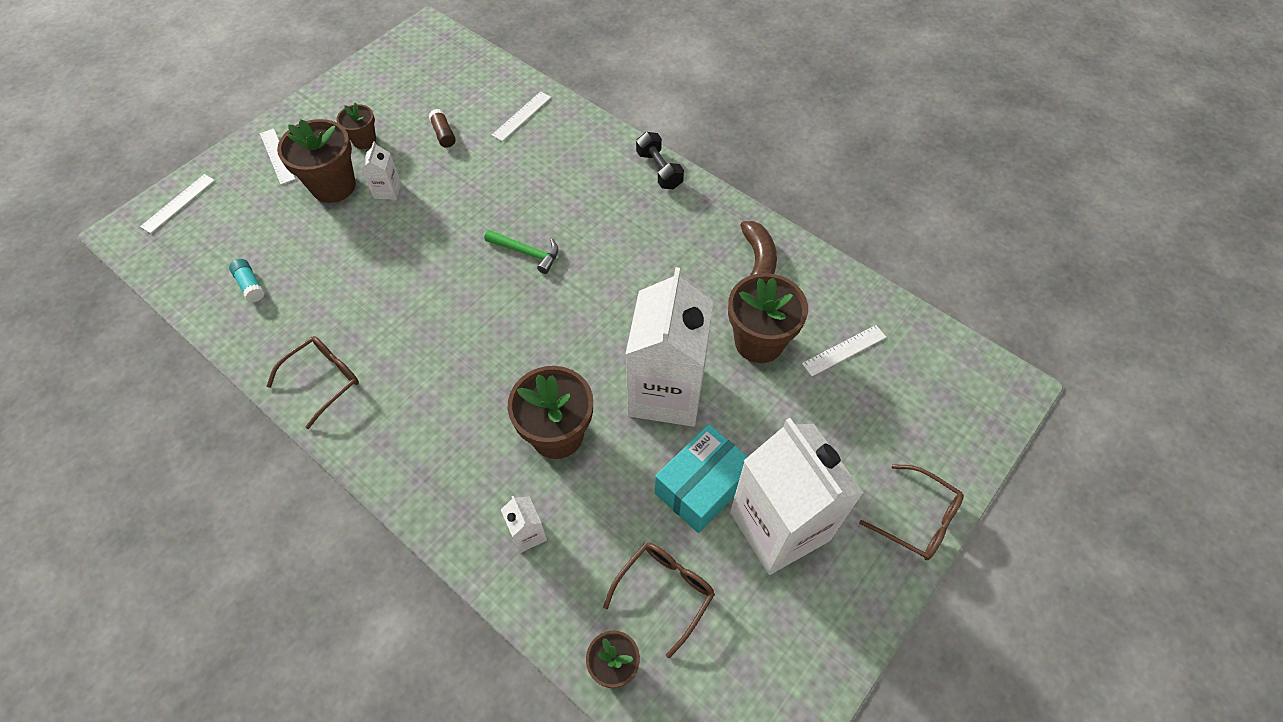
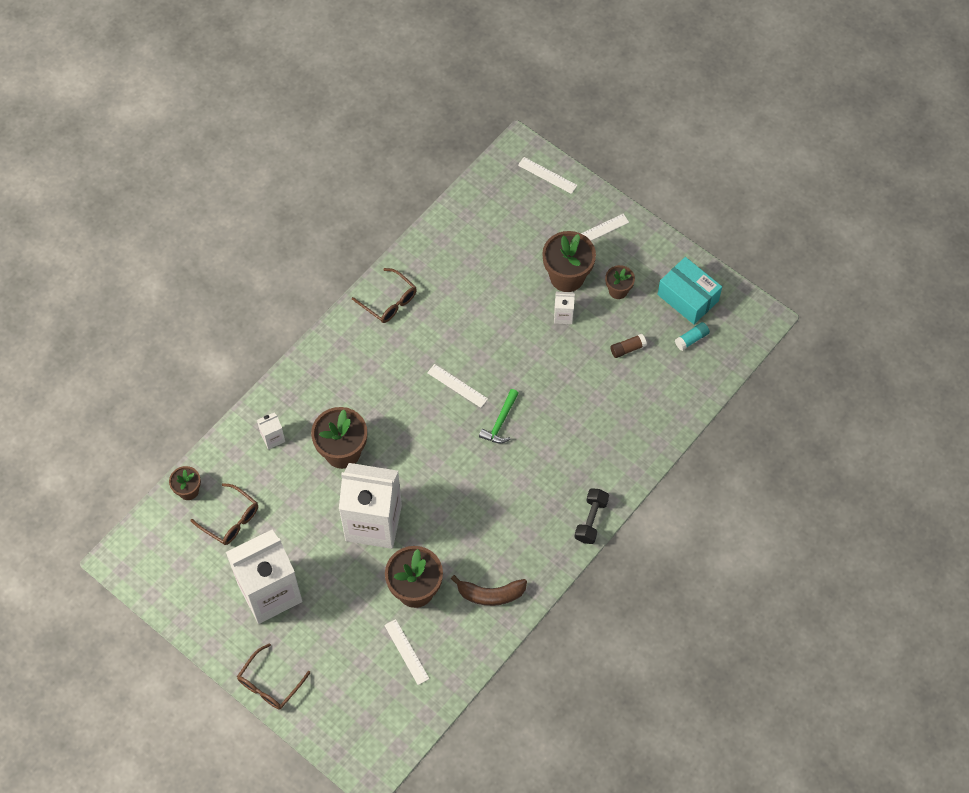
camera: 90 degrees right, 5 degrees up
turquoise glue stick [229,259,265,302] -> turquoise glue stick moved to [675,322,710,351]
white ruler [492,92,551,141] -> white ruler moved to [427,364,488,408]
black dumbbell [636,132,684,189] -> black dumbbell turned 45 degrees counterclockwise [575,488,609,544]
turquoise box [655,424,748,533] -> turquoise box moved to [657,257,722,324]

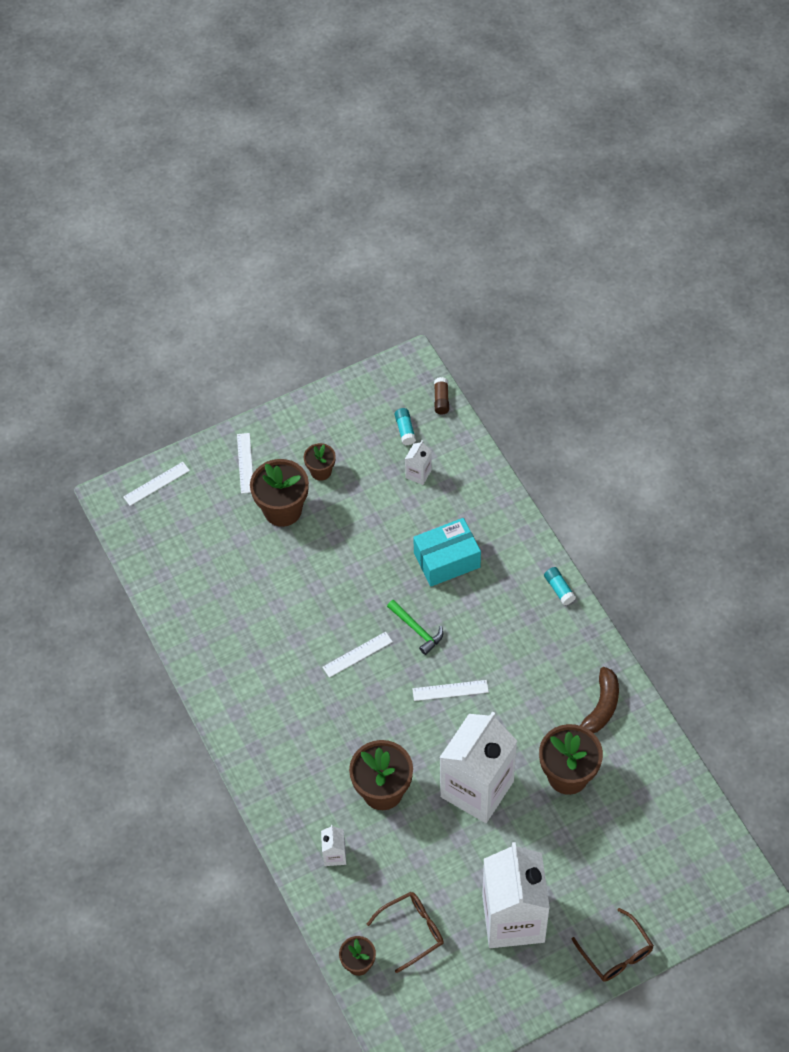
camera: 65 degrees left, 5 degrees down
brown glasses [352,268,417,323] -> none
white ruler [384,619,429,685] -> white ruler moved to [412,680,489,701]
white carton [554,292,575,324] -> white carton moved to [405,441,432,485]
black dumbbell [575,488,609,544] -> turquoise glue stick [544,567,576,605]
brown glue stick [610,334,647,358] -> brown glue stick moved to [434,377,449,415]
turquoise box [657,257,722,324] -> turquoise box moved to [413,518,481,587]

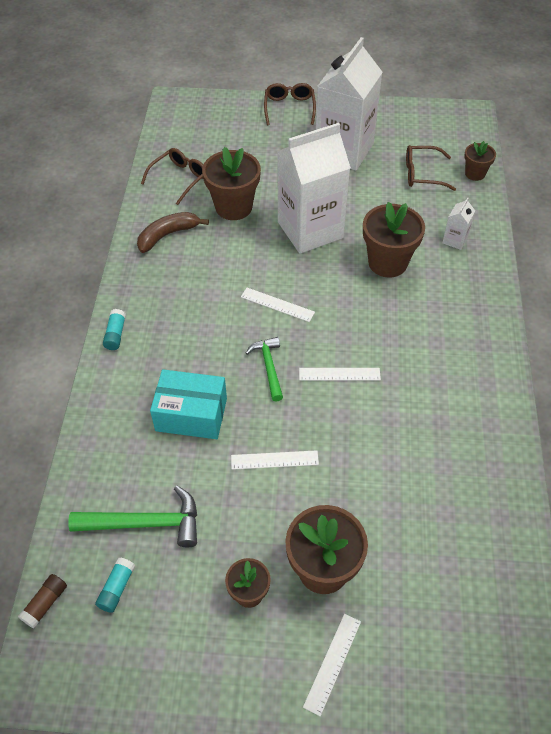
camera: 150 degrees left, 5 degrees down
white ruler [123,462,190,506] -> white ruler moved to [231,450,319,470]
white carton [405,441,432,485] -> green hammer [68,486,197,548]
none -> brown glasses [141,148,203,205]

